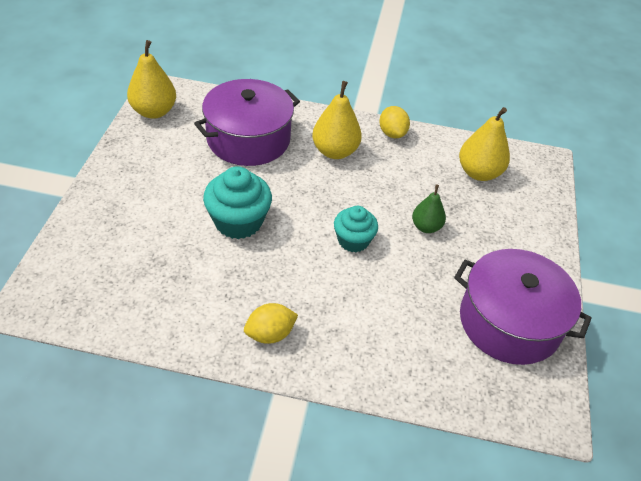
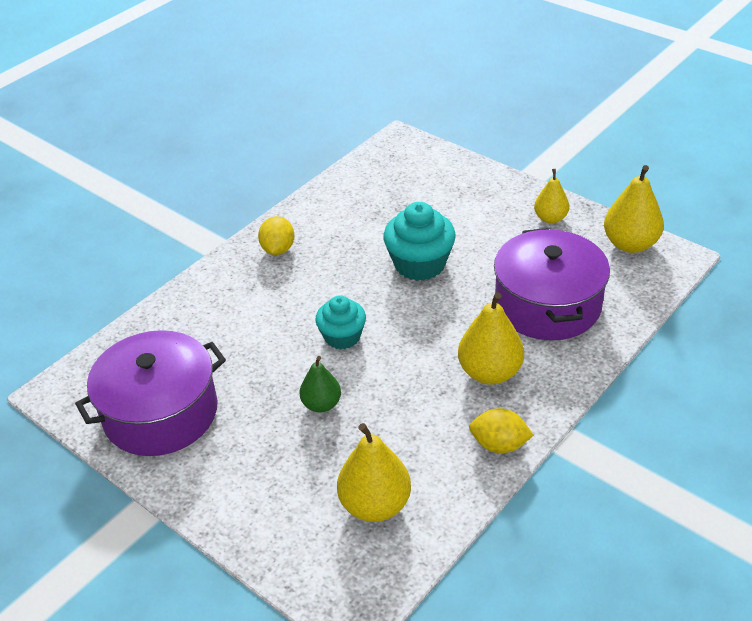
camera: 125 degrees right, 5 degrees down
none -> yellow pear [534,169,569,224]

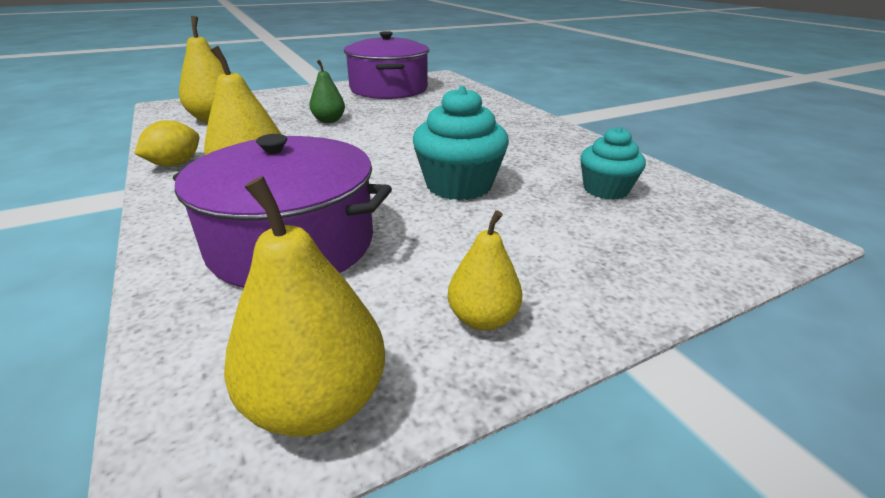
camera: 110 degrees right, 10 degrees down
yellow lemon [258,216,294,255] -> none
turquoise cupcake [315,295,366,350] -> turquoise cupcake moved to [580,127,646,200]

